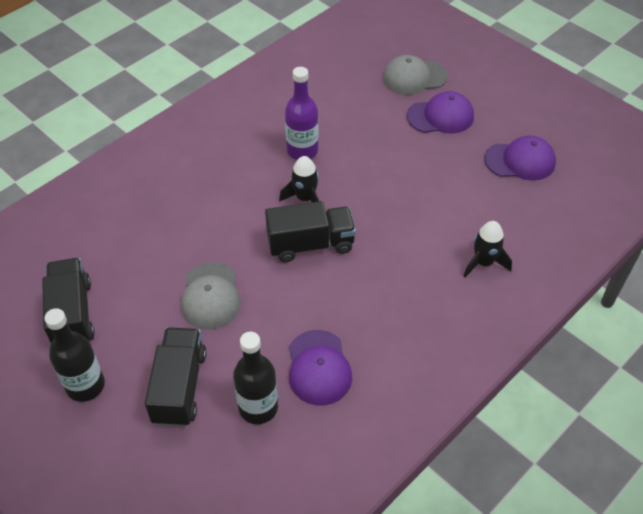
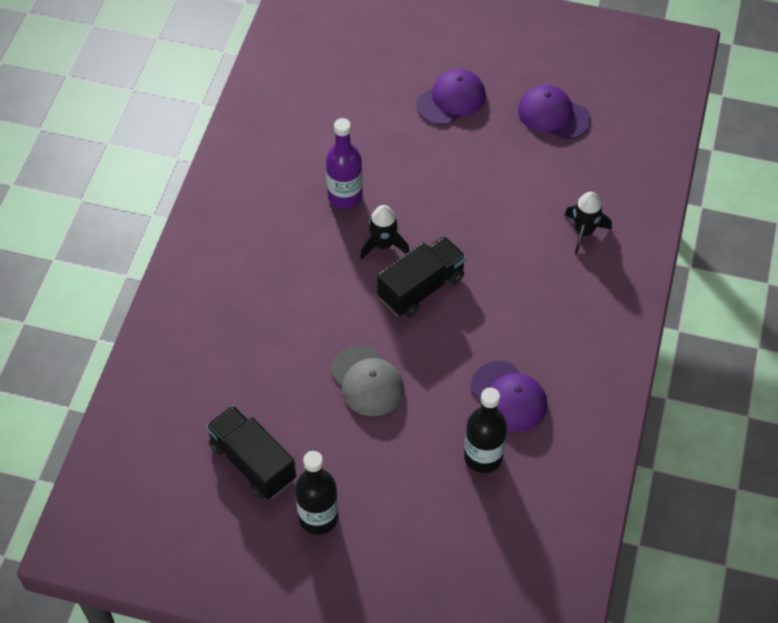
camera: 30 degrees left, 5 degrees up
black truck [145,327,207,427] -> none
grey cap [383,55,448,95] -> none
purple cap [484,136,556,181] -> purple cap turned 120 degrees counterclockwise [518,85,591,140]

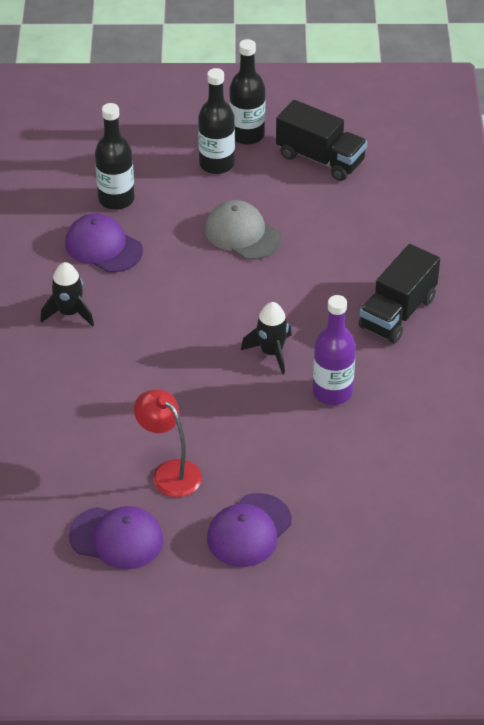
camera: 165 degrees right, 10 degrees down
black truck [377,236,466,317] -> black truck moved to [358,244,440,343]
black rocket [565,192,612,254] -> black rocket moved to [40,262,94,327]
none -> red lamp [134,389,202,497]
none -> black bottle [198,68,235,174]

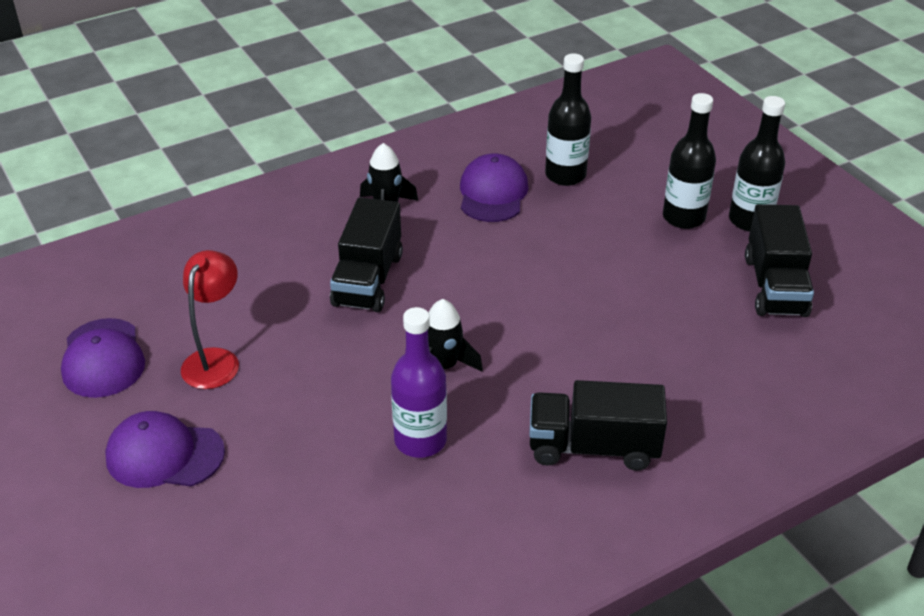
camera: 60 degrees right, 5 degrees down
grey cap [205,200,282,260] -> none
none -> black truck [330,197,403,312]

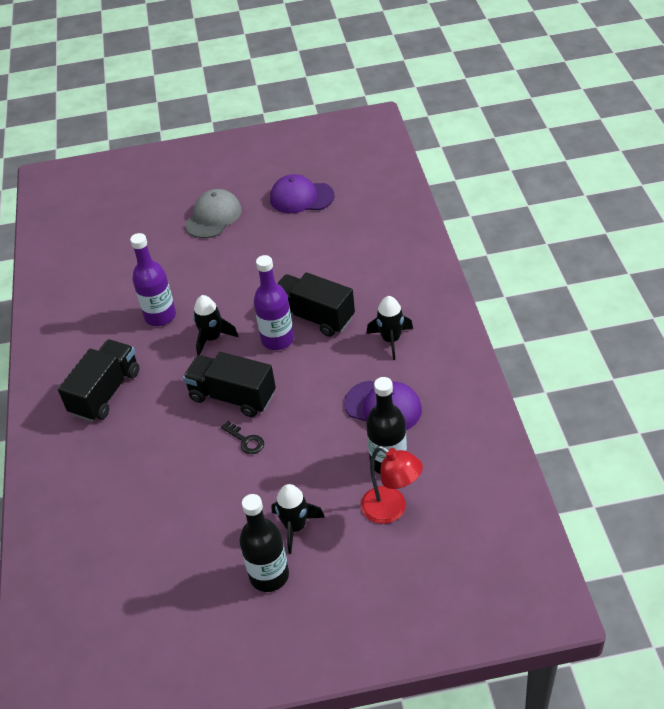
camera: 115 degrees right, 5 degrees up
purple cap [105,411,225,488] -> grey cap [185,189,242,238]
red lamp [181,250,239,389] -> red lamp moved to [361,446,423,524]
black bottle [663,93,716,229] -> black rocket [271,484,325,554]
black truck [745,204,814,317] -> black truck moved to [183,352,276,417]
none -> black key [221,421,264,454]
none -> purple bottle [254,255,294,350]

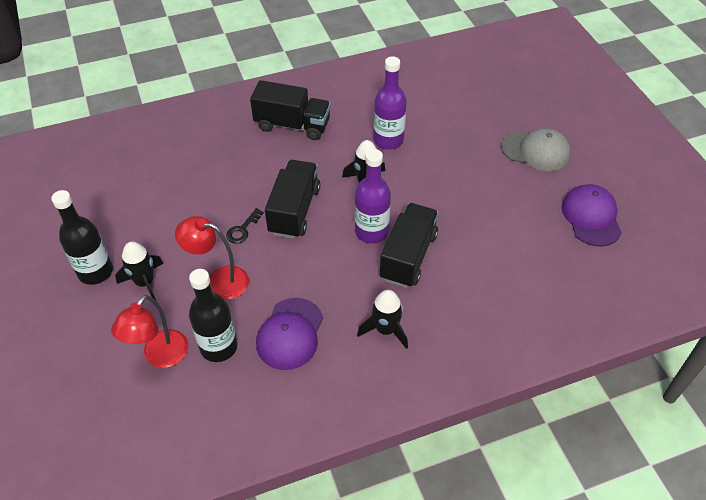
camera: 75 degrees right, 5 degrees up
none -> red lamp [175,216,249,300]

